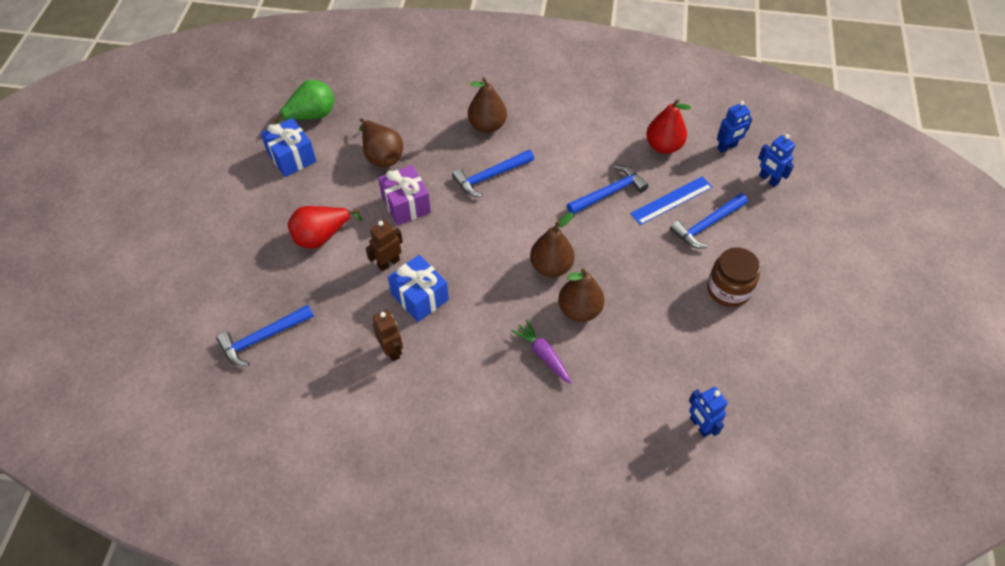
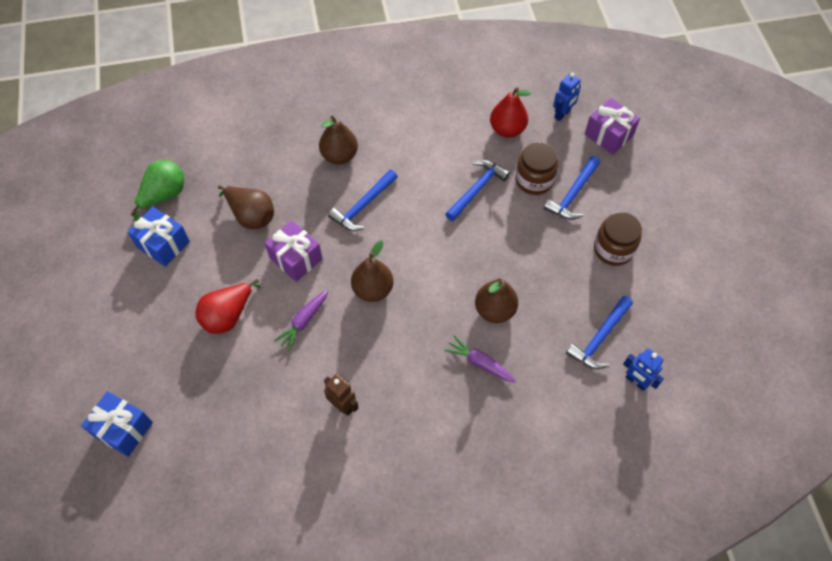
camera: 20 degrees left, 5 degrees up
blue hammer [217,305,314,366] -> blue hammer moved to [566,296,633,369]
brown robot [366,220,403,272] -> purple carrot [274,290,329,351]
blue gift [388,255,449,322] -> blue gift moved to [81,391,153,457]
brown pear [530,212,575,277] -> brown pear moved to [351,240,393,302]
blue ruler [630,176,713,225] -> brown jar [516,142,558,195]
blue robot [758,134,795,187] -> purple gift [585,98,640,155]

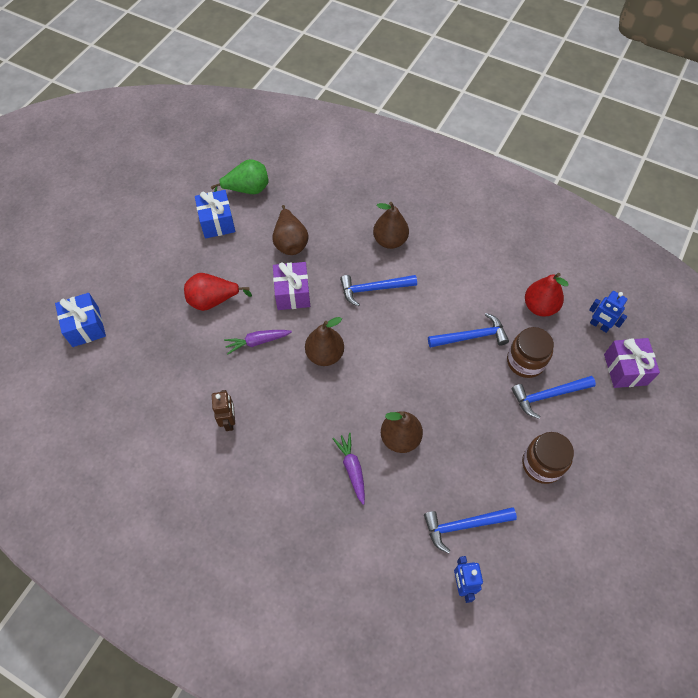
camera: 40 degrees right, 0 degrees up
blue robot [553,73,581,121] -> blue robot turned 45 degrees clockwise [589,291,627,333]

